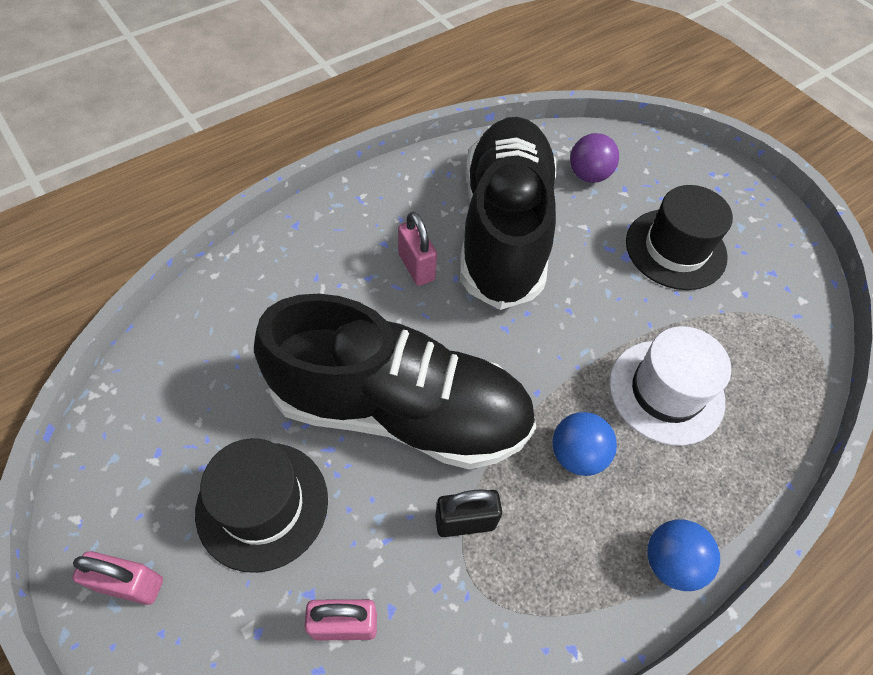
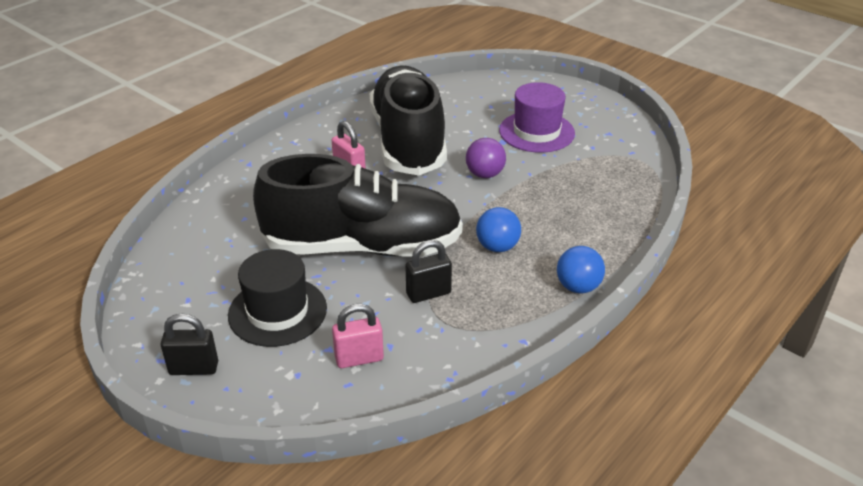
camera: 10 degrees left, 20 degrees down
pink padlock [72,551,163,605] -> black padlock [161,313,218,375]
purple ball [570,133,619,183] -> purple ball moved to [466,138,506,178]
white hat [609,326,731,446] -> none
black hat [626,185,733,290] -> purple hat [499,82,575,153]

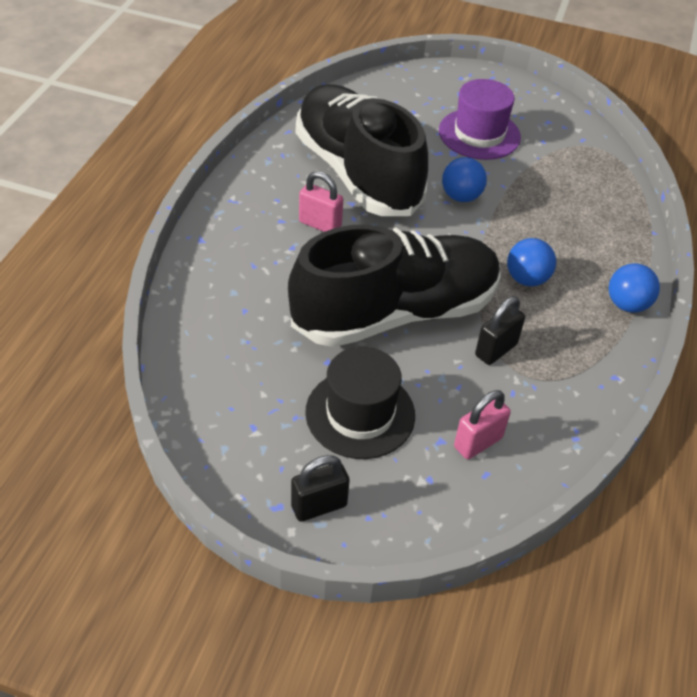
camera: 25 degrees left, 10 degrees up
purple ball [466,138,506,178] -> blue ball [442,157,487,202]

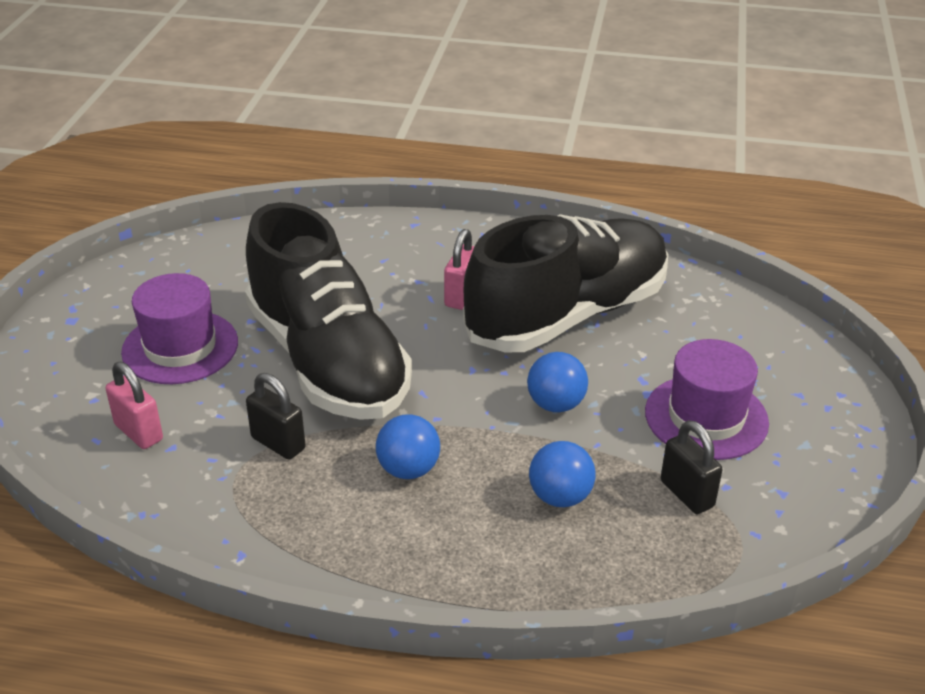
camera: 85 degrees right, 10 degrees down
black padlock [291,455,350,522] -> black padlock moved to [661,420,723,514]
black hat [305,347,415,459] -> purple hat [121,273,238,384]
blue ball [609,263,660,313] -> blue ball moved to [529,441,596,507]

